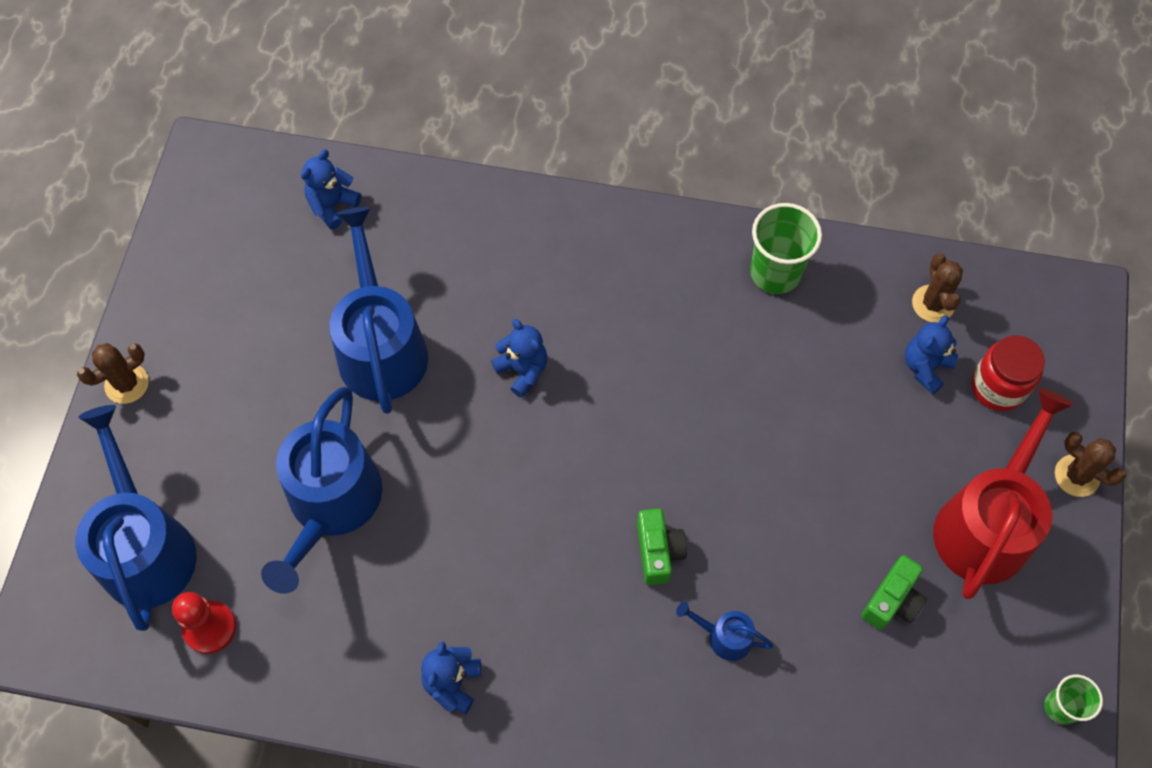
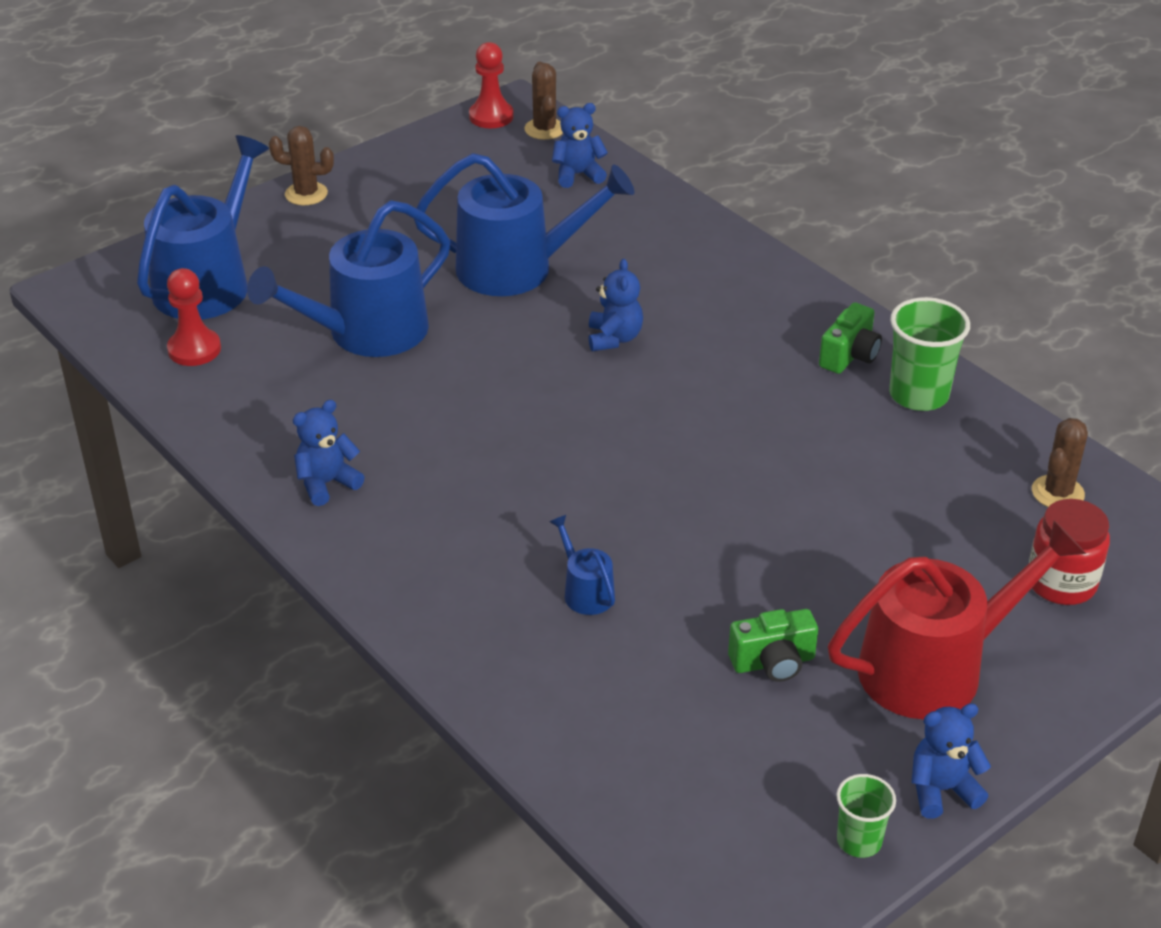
camera: 40 degrees right, 25 degrees down
blue watering can [330,207,428,414] -> blue watering can turned 60 degrees clockwise [414,153,634,296]
green camera [637,508,687,585] -> green camera moved to [819,302,882,374]
blue teddy bear [905,315,958,394] -> blue teddy bear moved to [912,703,991,819]
brown cactus [1055,432,1126,497] -> brown cactus moved to [524,62,563,140]
none -> red pawn [469,42,514,128]

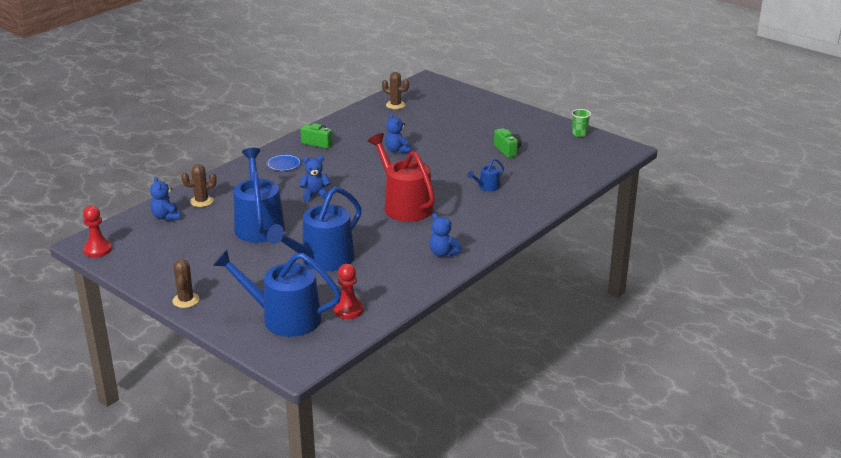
camera: 100 degrees left, 10 degrees down
blue watering can [247,200,450,357] -> blue watering can turned 90 degrees clockwise [267,187,362,271]
brown cactus [524,62,563,140] -> brown cactus moved to [181,164,217,207]
red watering can [828,520,1086,719] -> red watering can moved to [368,133,435,222]
green cup [889,297,970,411] -> none
blue teddy bear [912,703,991,819] -> blue teddy bear moved to [385,113,412,153]
red jar [1029,499,1110,605] -> none
none -> blue plate [266,154,301,171]

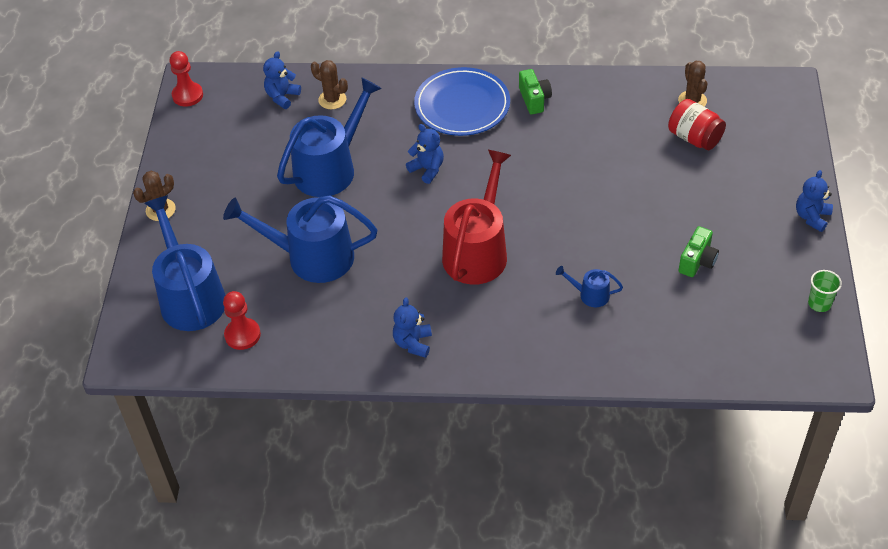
camera: 55 degrees right, 20 degrees up
blue plate [266,154,301,171] -> blue plate [414,67,510,136], size x2.12
blue teddy bear [385,113,412,153] -> blue teddy bear moved to [796,170,833,232]
none -> red jar [668,99,726,150]

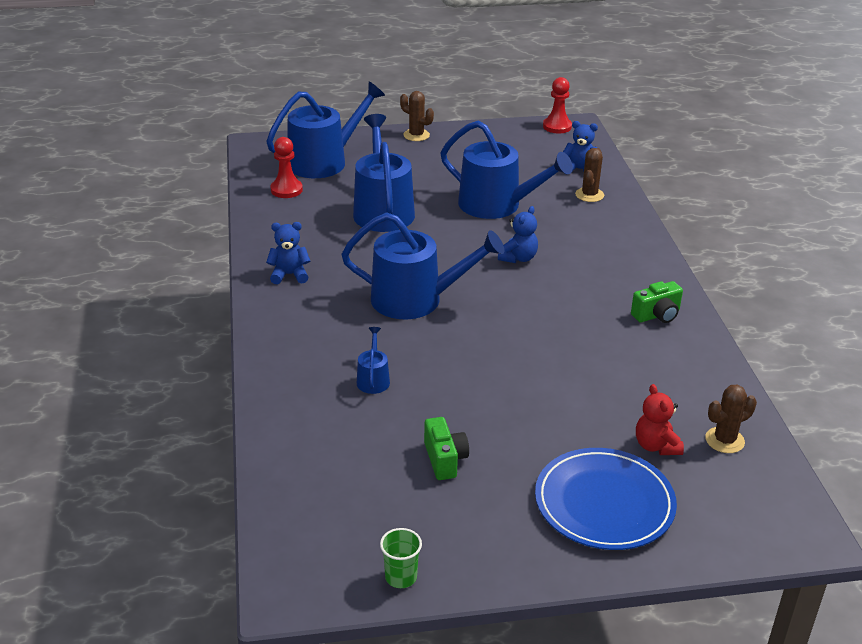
camera: 75 degrees right, 15 degrees down
blue plate [414,67,510,136] -> blue plate moved to [535,448,677,550]
red watering can [442,150,511,285] -> blue watering can [341,212,504,319]
red jar [668,99,726,150] -> red teddy bear [636,384,684,455]
green camera [678,226,719,277] -> green camera turned 120 degrees counterclockwise [424,417,469,480]
blue teddy bear [796,170,833,232] -> none

